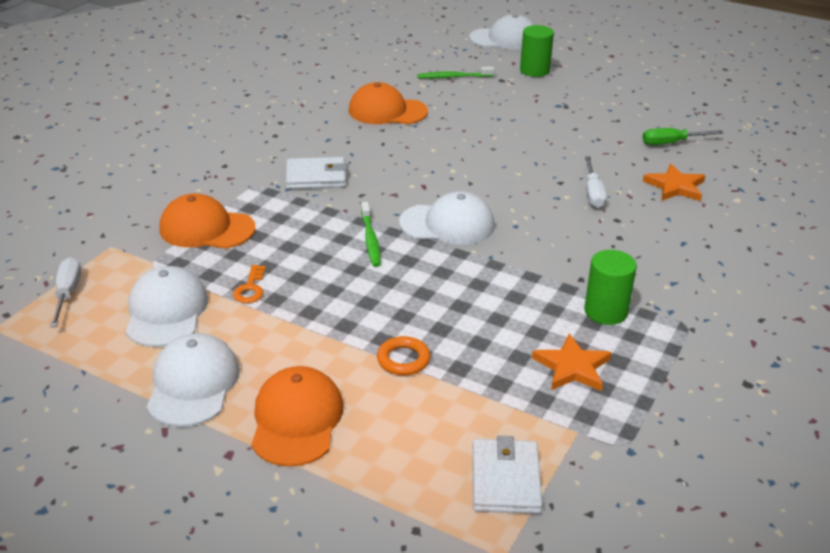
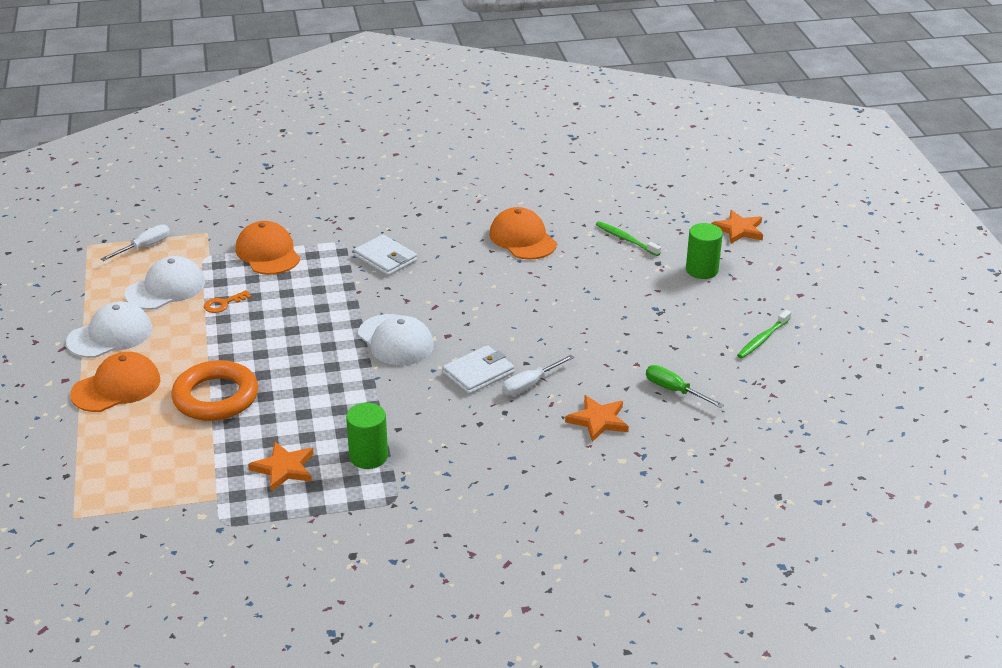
camera: 50 degrees right, 0 degrees up
green toothbrush [361,202,381,267] -> green toothbrush moved to [737,310,791,359]
orange ring [377,336,431,376] -> orange ring [171,360,258,421], size x2.01
white cap [469,14,534,50] -> orange star [711,210,763,244]
white wallet [472,436,543,514] -> white wallet moved to [443,345,514,394]

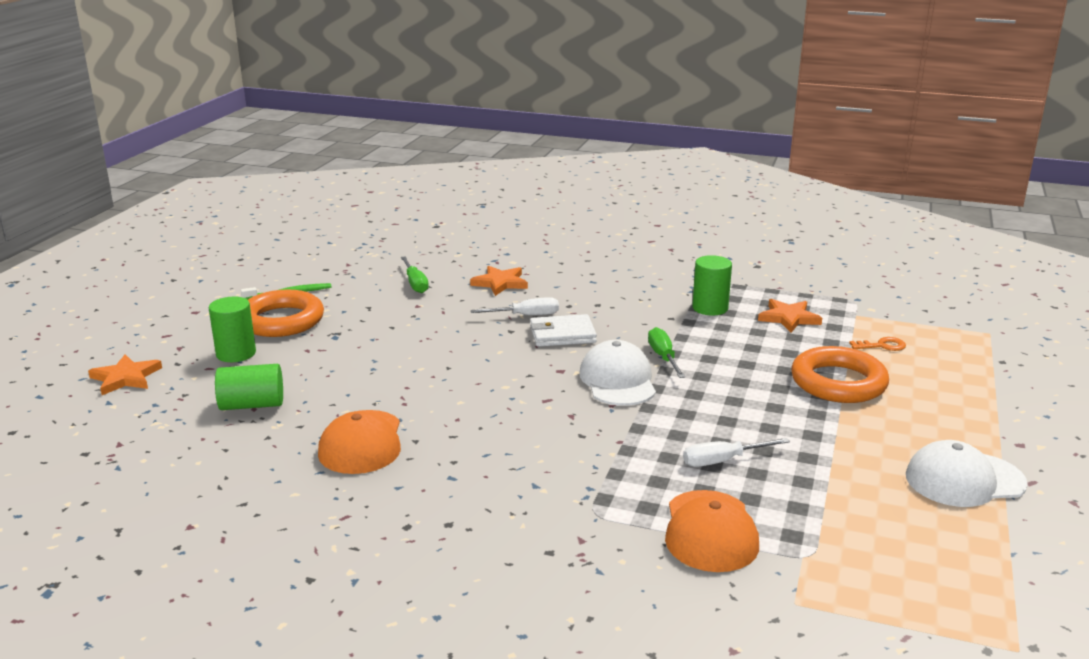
camera: 150 degrees left, 10 degrees down
orange cap [70,352,161,412] -> none
white screwdriver [101,224,170,261] -> white screwdriver moved to [683,438,790,467]
white cap [125,256,205,310] -> none
orange key [204,290,252,313] -> orange key moved to [849,337,906,351]
white wallet [354,235,417,276] -> none
green toothbrush [596,221,661,256] -> green cylinder [215,364,283,410]
none -> orange ring [248,290,324,337]
none -> green screwdriver [648,327,685,378]

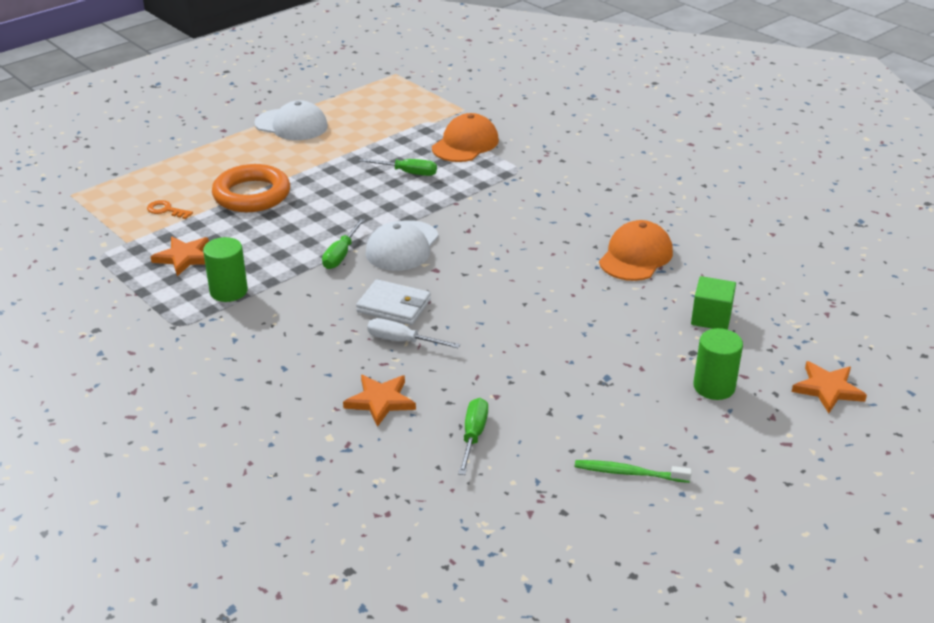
camera: 150 degrees left, 10 degrees up
green cylinder [215,364,283,410] -> green cube [691,276,736,330]
orange ring [248,290,324,337] -> none
white screwdriver [683,438,790,467] -> green screwdriver [359,159,437,176]

